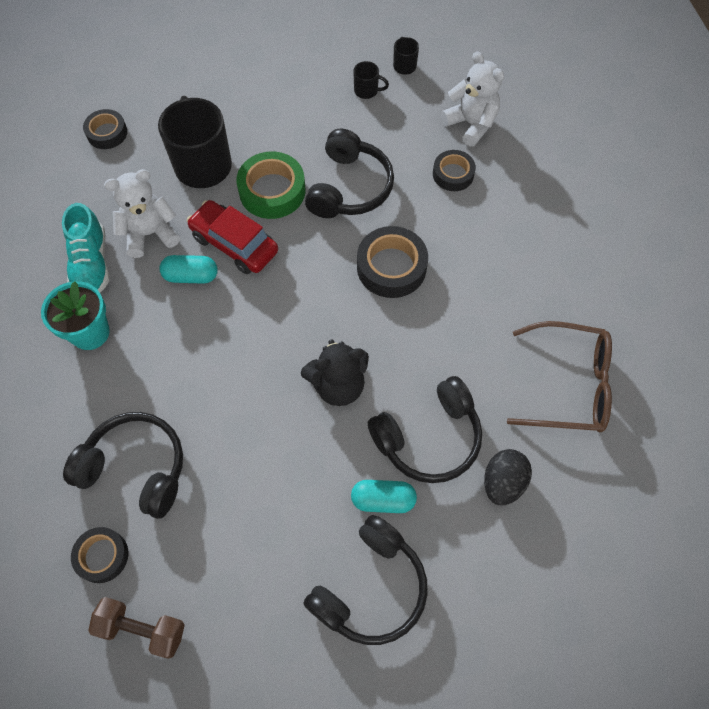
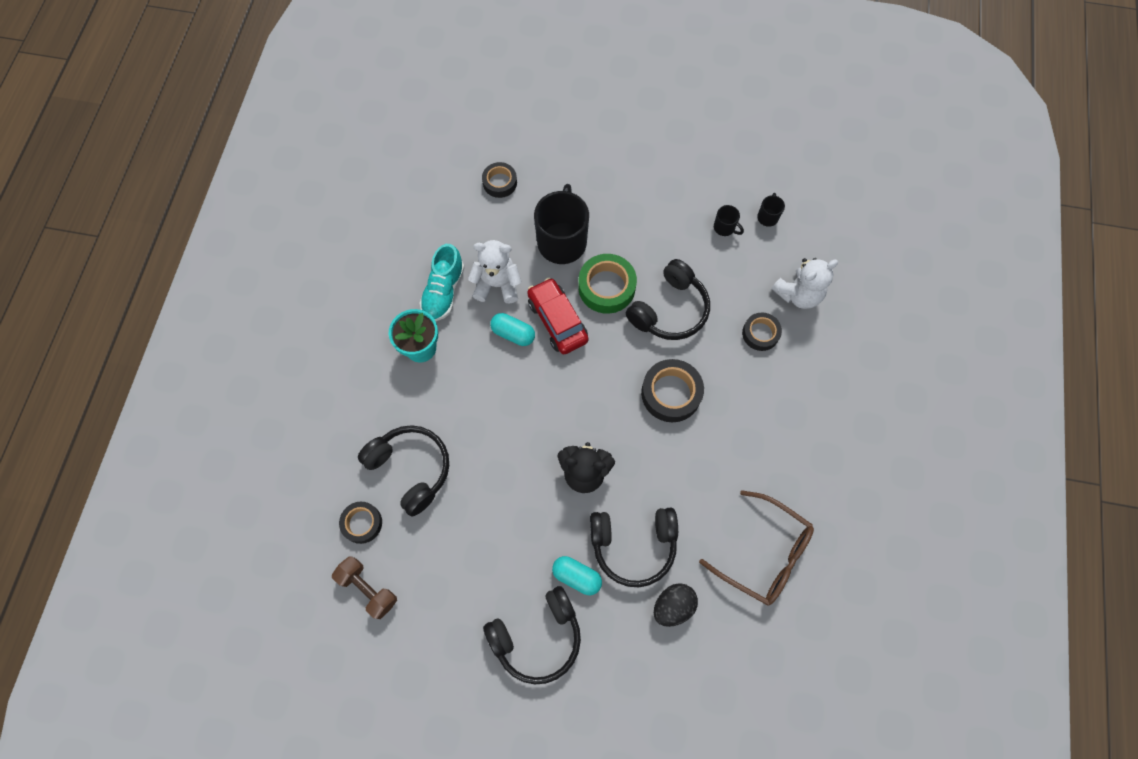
camera: 25 degrees right, 5 degrees up
white teddy bear [441,51,504,147] -> white teddy bear turned 75 degrees clockwise [771,258,838,309]

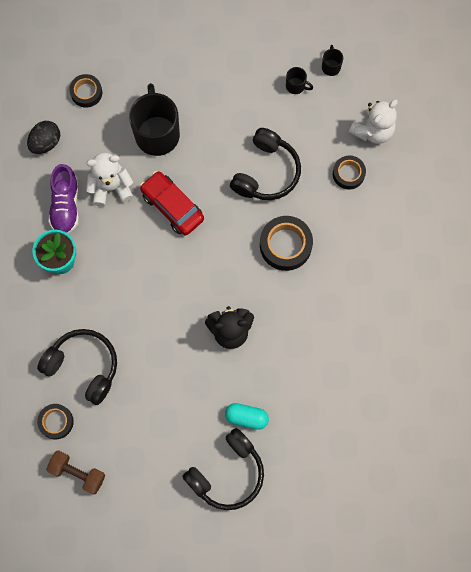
camera: 15 degrees left, 5 degrees up
turquoise shoe [419,244,465,321] -> purple shoe [49,164,79,234]
turquoise capsule [490,313,535,346] -> none
green tape [578,254,637,314] -> none
black headphones [590,508,678,587] -> none
black egg [654,583,698,627] -> black egg moved to [27,121,60,154]
brown glasses [699,490,814,605] -> none

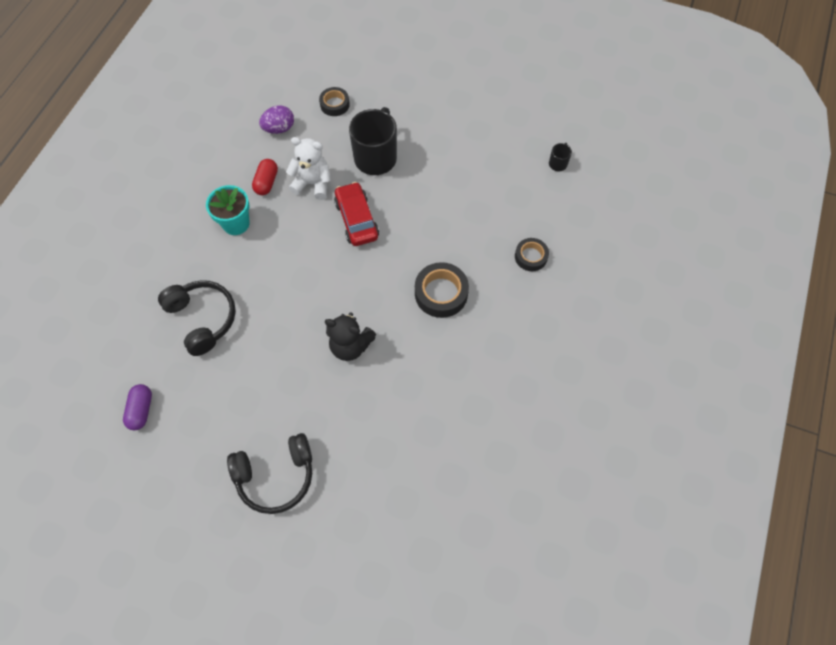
camera: 25 degrees right, 10 degrees down
black egg [27,121,60,154] -> purple egg [259,105,294,134]
black tape [37,404,74,439] -> none
brown dumbbell [46,450,105,494] -> purple capsule [123,384,152,430]
purple shoe [49,164,79,234] -> red capsule [252,159,278,195]
turquoise capsule [225,403,269,430] -> none
black headphones [230,128,301,200] -> none
black mug [286,67,313,94] -> none
white teddy bear [349,100,398,144] -> none

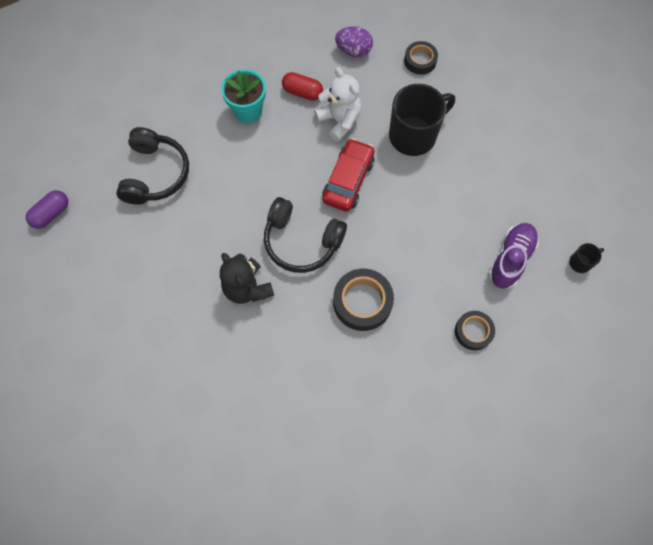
camera: 40 degrees right, 5 degrees up
black headphones [227,433,312,514] -> black headphones moved to [264,197,347,273]
red capsule [252,159,278,195] -> red capsule turned 60 degrees clockwise [282,72,323,101]
none -> purple shoe [488,223,539,289]

